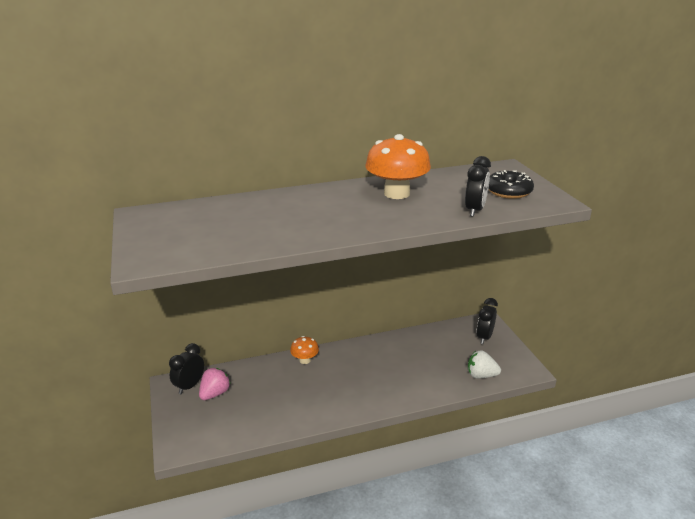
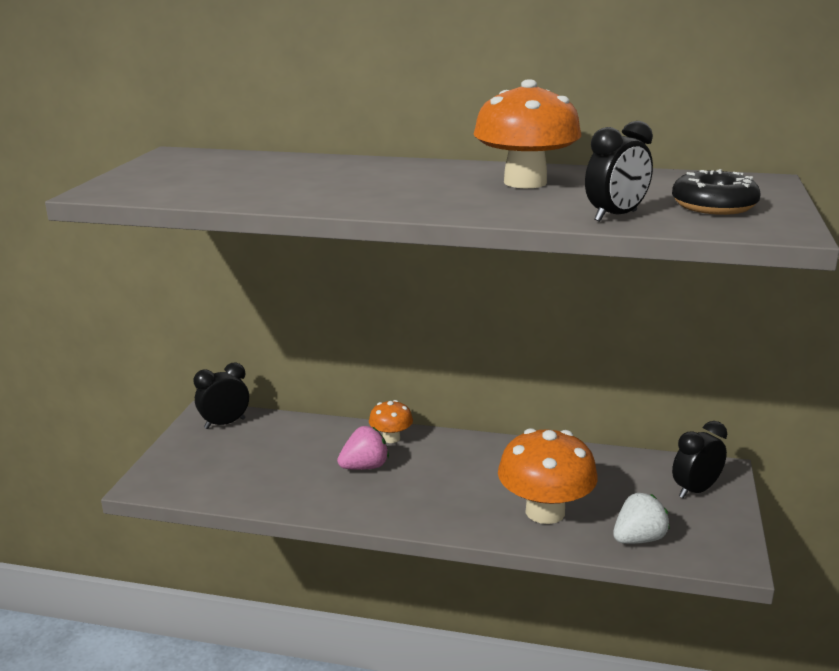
camera: 30 degrees right, 5 degrees down
pink strawberry [199,368,231,400] -> pink strawberry moved to [337,426,389,470]
white strawberry [468,350,501,378] -> white strawberry turned 105 degrees clockwise [613,493,670,544]
none -> orange mushroom [498,428,598,524]

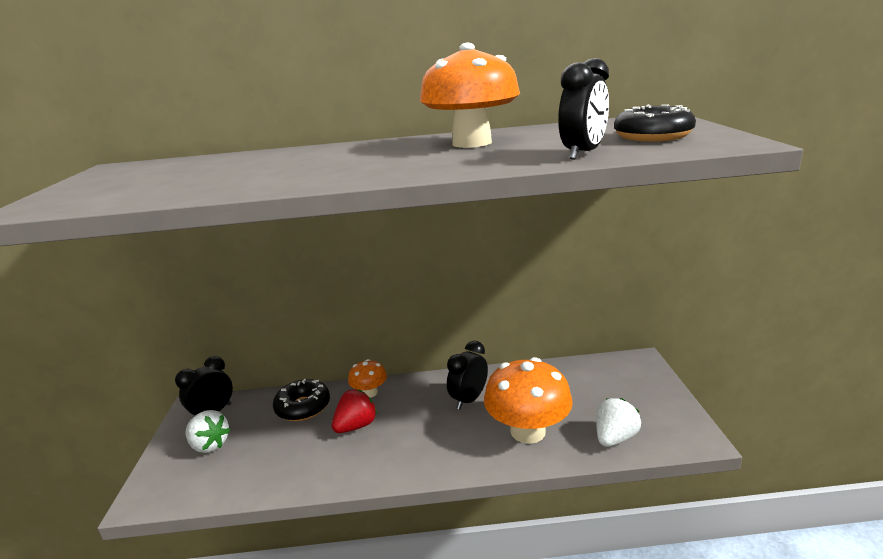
camera: 15 degrees left, 0 degrees up
pink strawberry [337,426,389,470] -> red strawberry [332,389,377,433]
black clock [672,421,727,498] -> black clock moved to [447,341,488,410]
none -> white strawberry [186,410,230,453]
none -> black donut [273,379,330,421]

